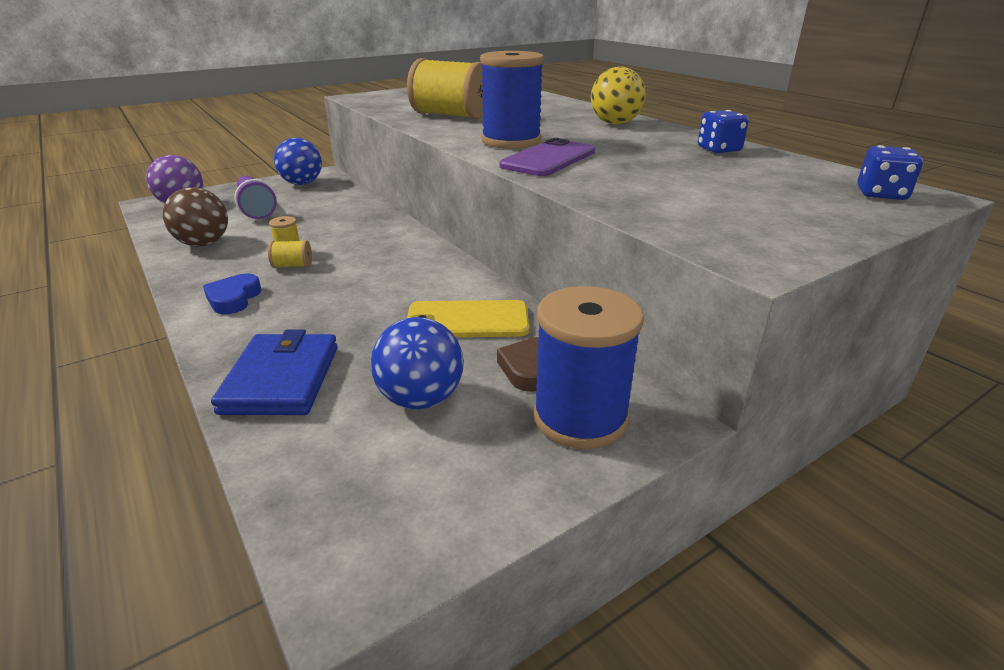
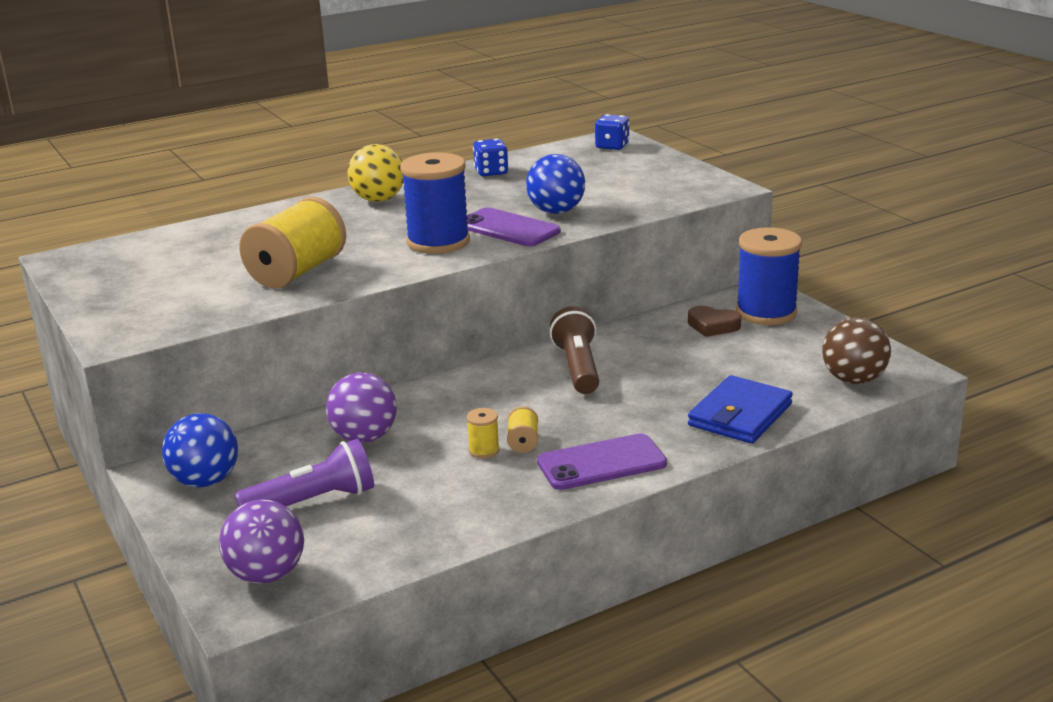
camera: 85 degrees left, 5 degrees down
brown ball [163,187,228,246] -> brown ball moved to [822,318,891,384]
blue heart [203,273,262,314] -> purple phone [537,433,667,490]
blue wallet [211,329,338,415] -> blue wallet turned 60 degrees counterclockwise [688,375,793,444]
blue ball [371,317,464,409] -> blue ball moved to [526,154,585,214]
yellow phone [407,300,529,337] -> none
none -> purple ball [326,373,397,443]
none -> brown flashlight [550,306,599,394]

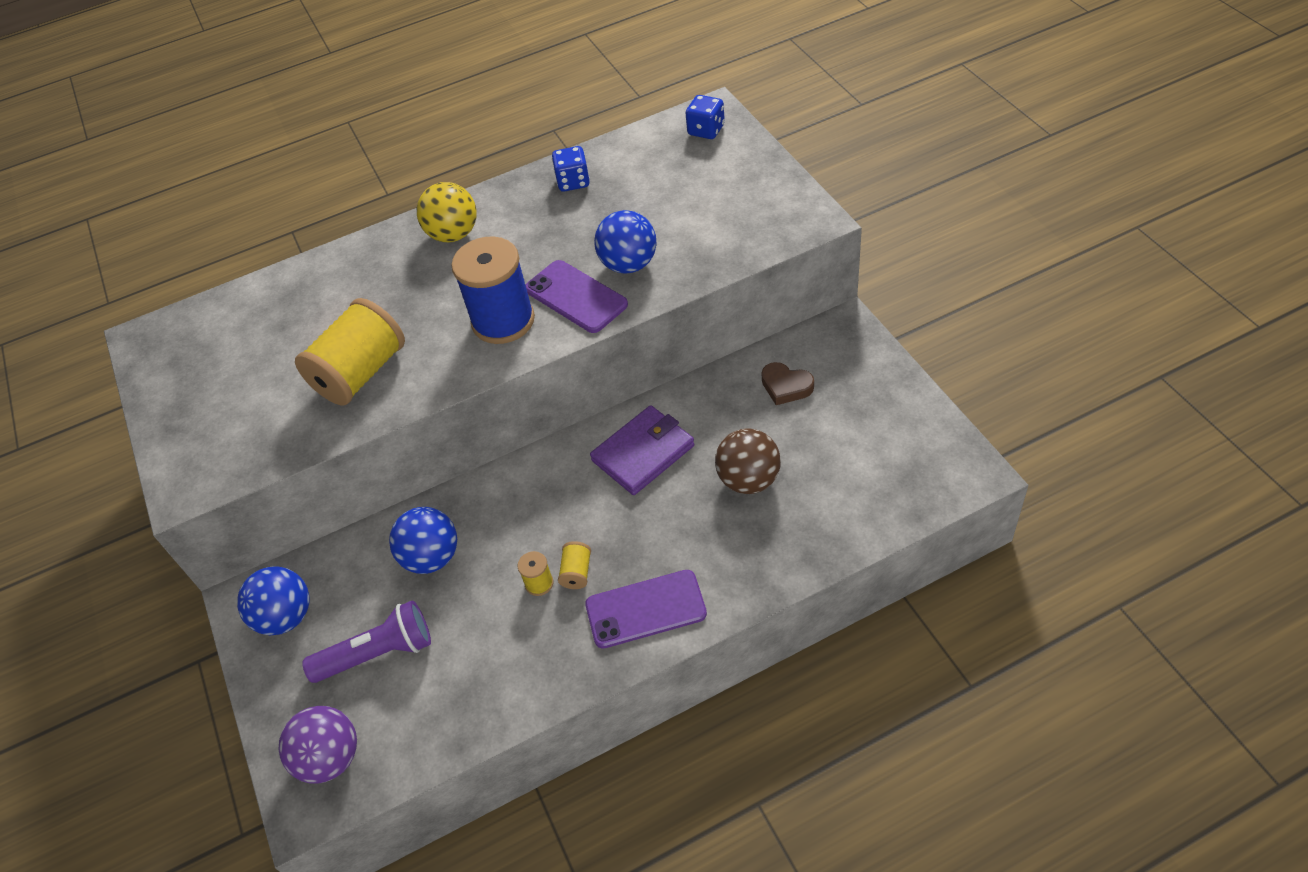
camera: 10 degrees right, 25 degrees up
purple ball [326,373,397,443] -> blue ball [389,507,457,574]
brown flashlight [550,306,599,394] -> purple wallet [590,405,694,495]
blue wallet [688,375,793,444] -> none
blue spool [736,227,802,325] -> none
brown ball [822,318,891,384] -> brown ball moved to [715,428,781,494]

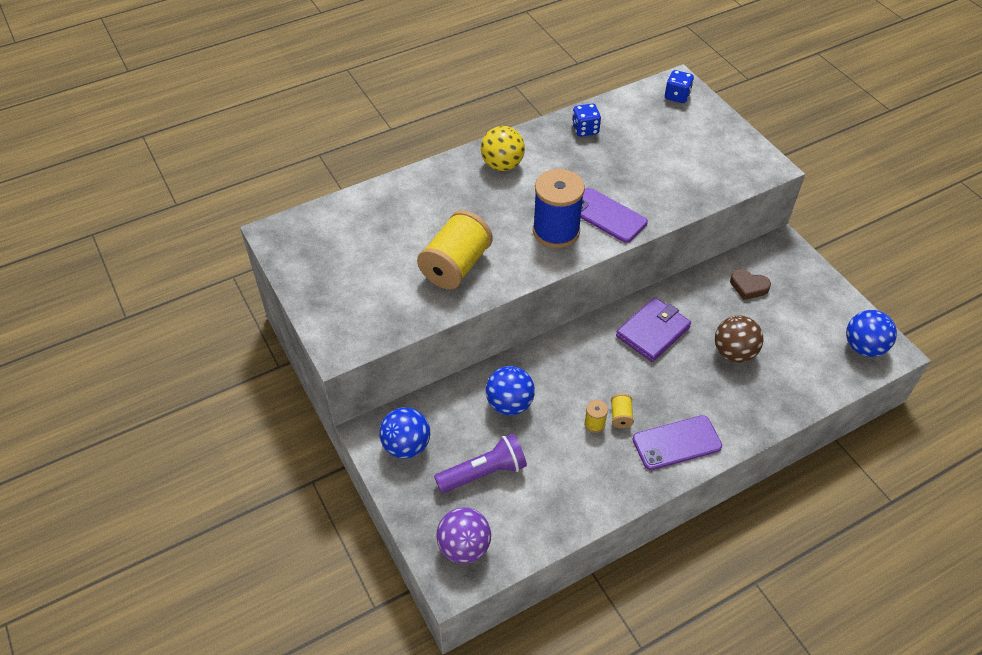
camera: 10 degrees left, 0 degrees up
blue ball [594,210,657,274] -> blue ball moved to [846,310,897,357]

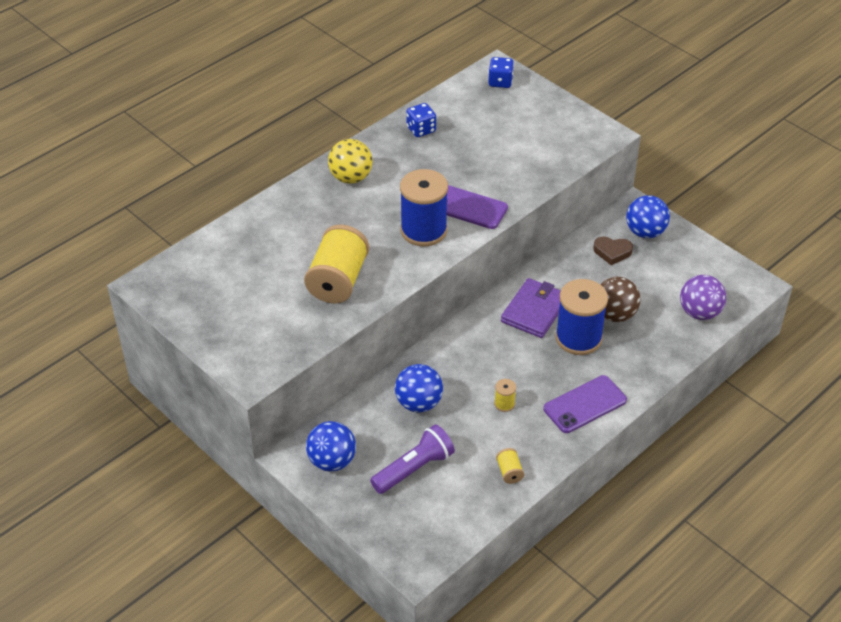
camera: 15 degrees left, 5 degrees down
purple ball [436,507,491,563] -> purple ball moved to [680,275,726,320]
yellow spool [611,393,634,428] -> yellow spool moved to [496,448,524,484]
blue ball [846,310,897,357] -> blue ball moved to [626,195,670,238]
none -> blue spool [555,279,608,355]

